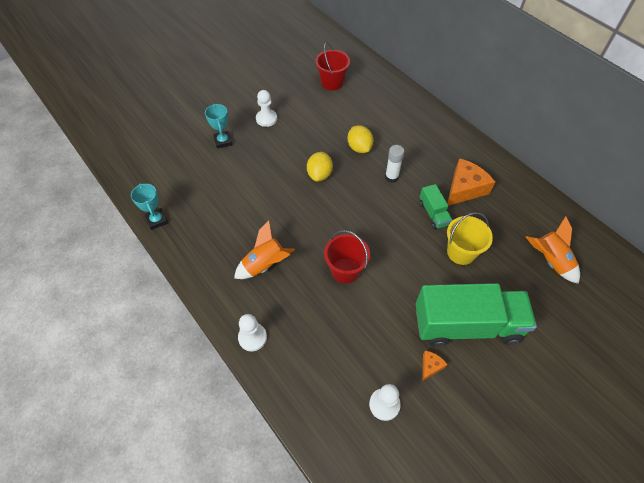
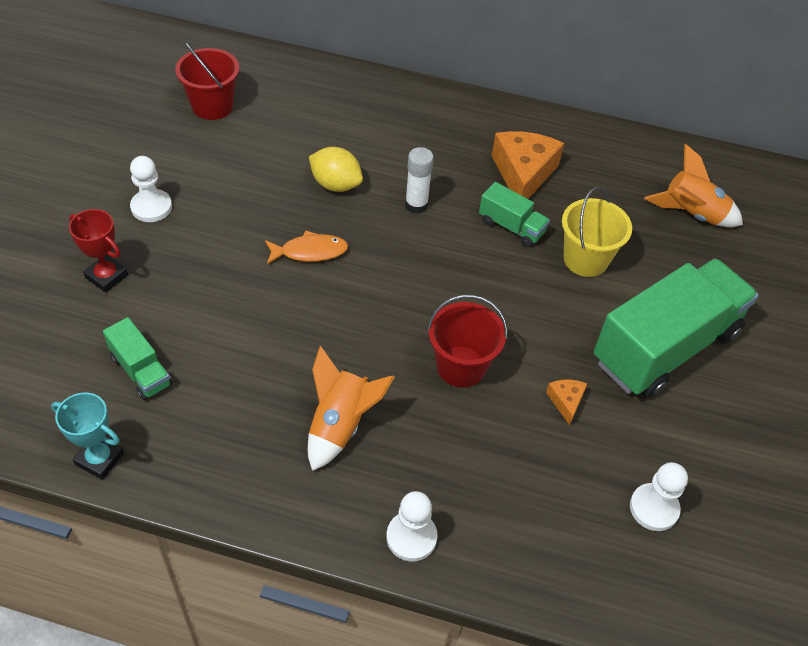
camera: 40 degrees left, 5 degrees down
turquoise trophy [205,104,232,149] -> red trophy [69,209,128,293]
yellow lemon [307,152,333,182] -> orange fish [265,230,349,264]
orange cheese [422,351,448,381] -> orange cheese moved to [546,380,587,425]
none -> green truck [103,317,172,400]

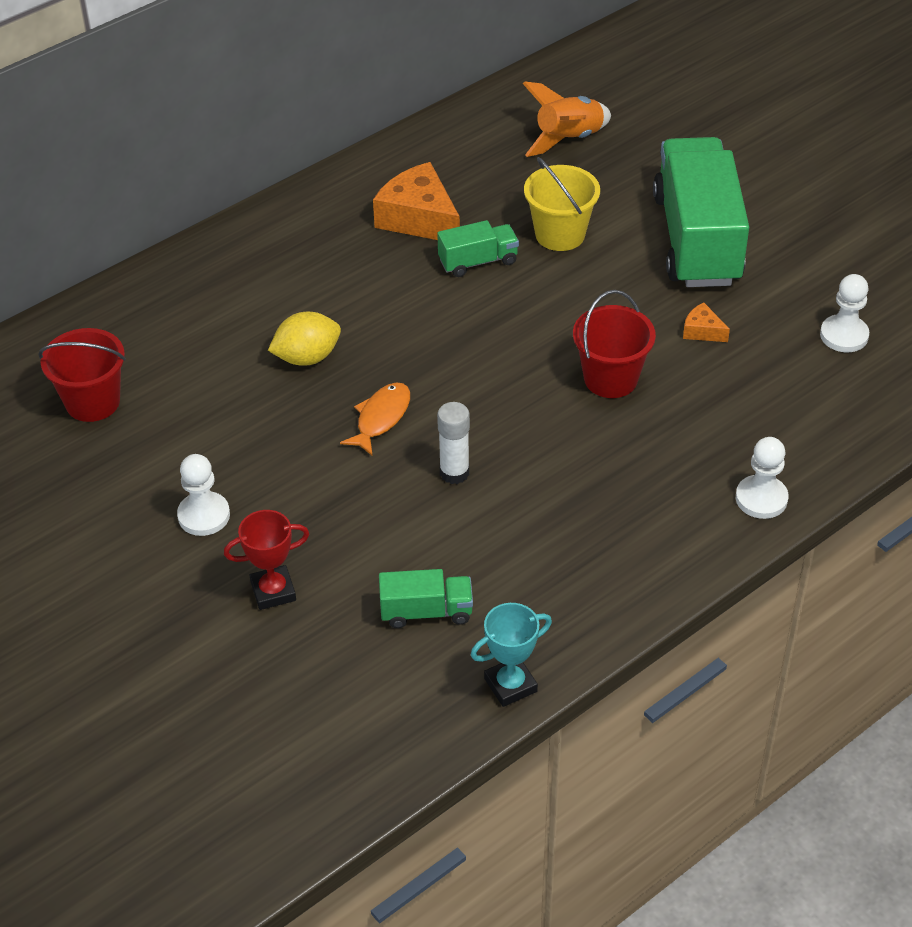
camera: 50 degrees left, 5 degrees down
orange rocket [308,346,394,471] -> none
white glue stick [405,147,434,214] -> white glue stick moved to [437,402,470,484]

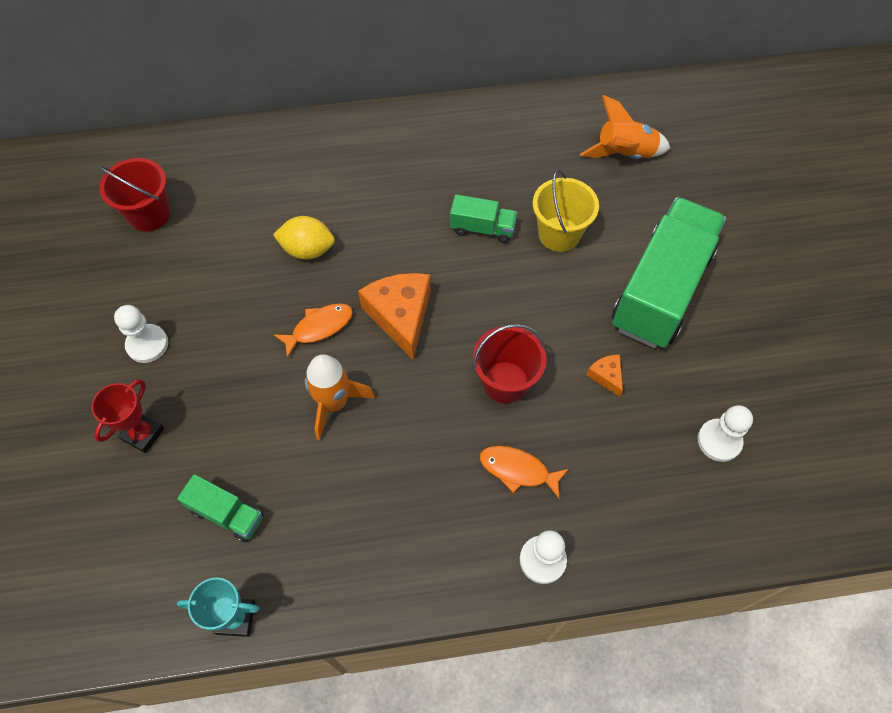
camera: 30 degrees right, 15 degrees up
red trophy [224,510,309,610] -> red trophy turned 75 degrees counterclockwise [91,379,164,453]
orange cheese [373,162,460,240] -> orange cheese moved to [358,273,431,360]
white glue stick [437,402,470,484] -> orange rocket [305,354,375,440]
none -> orange fish [480,446,569,498]

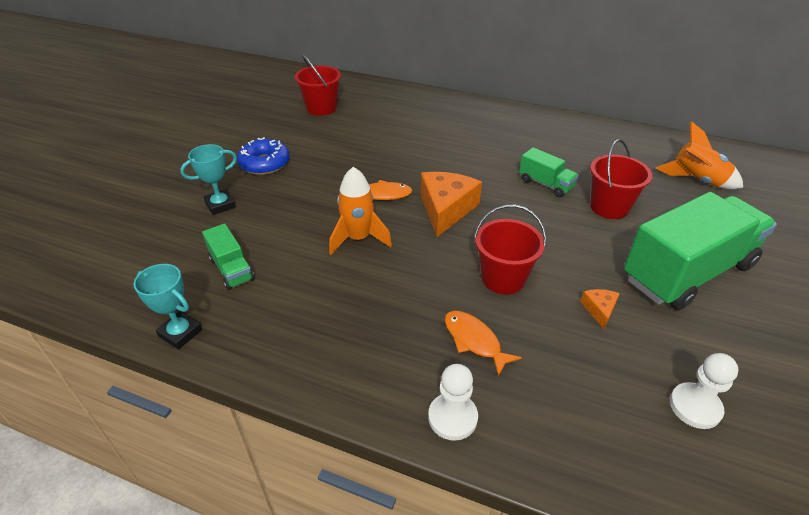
camera: 30 degrees right, 20 degrees down
red trophy [91,379,164,453] -> turquoise trophy [180,144,237,215]
white pawn [114,305,168,363] -> blue donut [237,137,290,175]
yellow lemon [273,216,335,260] -> none
yellow bucket [533,170,599,252] -> red bucket [590,139,652,219]

